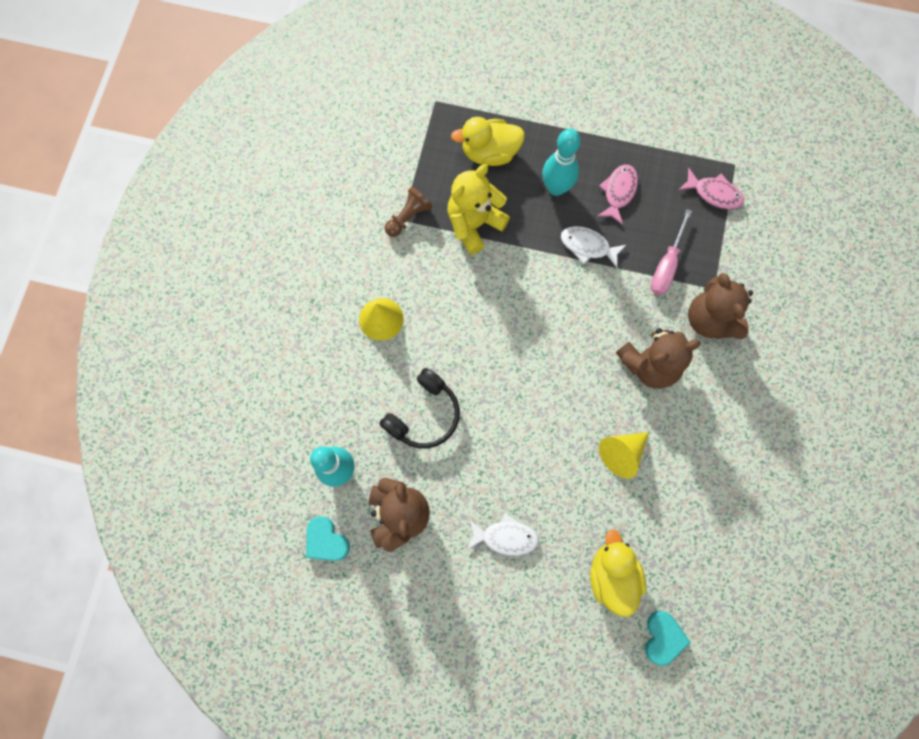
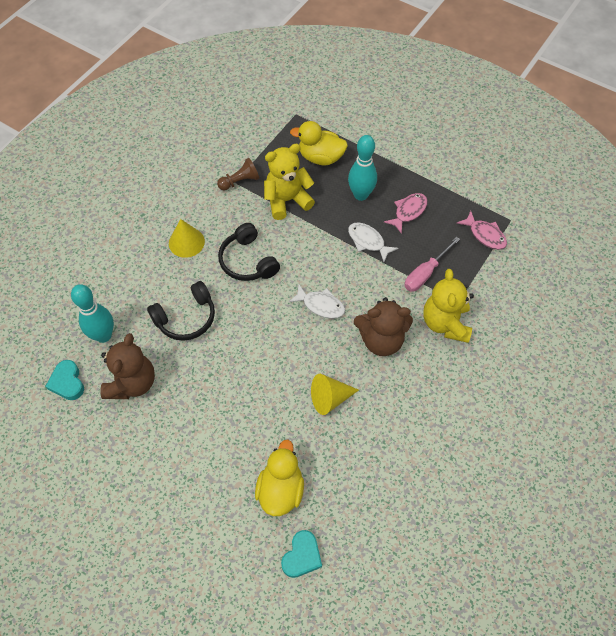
camera: 20 degrees right, 15 degrees down
white fish [467,513,539,556] -> white fish moved to [289,285,345,319]
brown teddy bear [688,273,753,339] -> yellow teddy bear [423,269,474,343]
none -> black headphones [218,223,280,281]

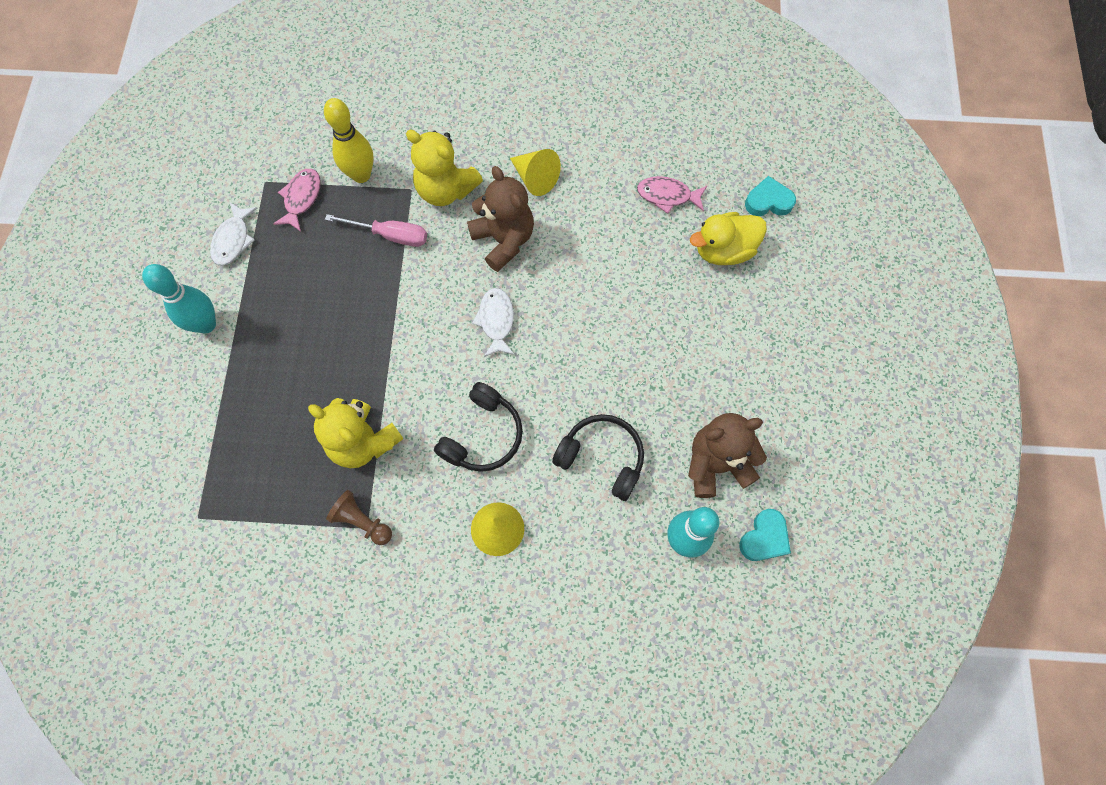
camera: 120 degrees left, 10 degrees up
yellow duck [290,121,348,165] -> none
yellow cone [311,374,359,415] -> yellow cone moved to [510,149,561,196]
turquoise bowling pin [348,135,377,201] -> turquoise bowling pin moved to [142,264,216,333]
white fish [348,222,398,262] -> white fish moved to [210,203,258,266]
pink fish [384,193,428,234] -> pink fish moved to [637,176,707,214]
yellow teddy bear [423,269,474,343] -> yellow teddy bear turned 60 degrees clockwise [406,130,483,206]
none -> yellow bowling pin [324,98,374,183]

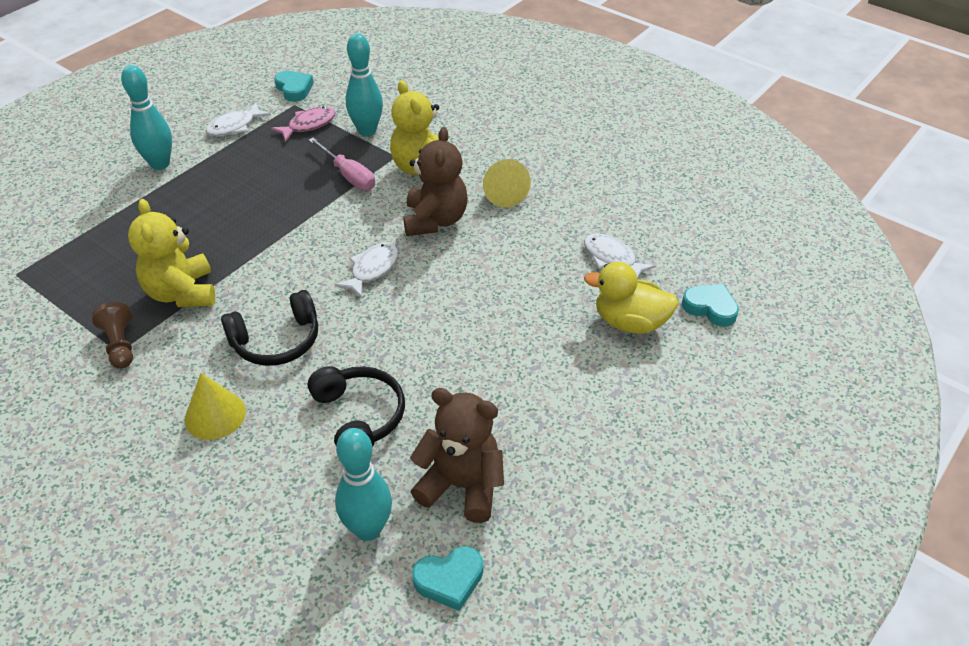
camera: 35 degrees right, 25 degrees down
yellow bowling pin [324,98,374,183] -> turquoise bowling pin [346,33,383,136]
pink fish [637,176,707,214] -> white fish [584,233,656,279]
none -> turquoise heart [274,71,314,102]

